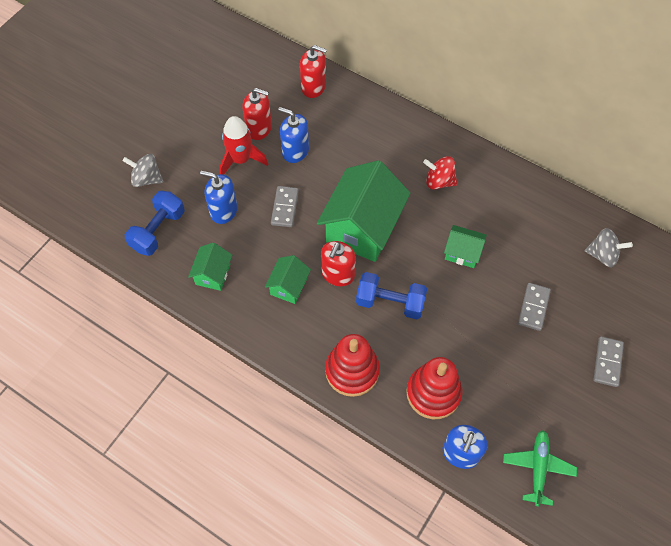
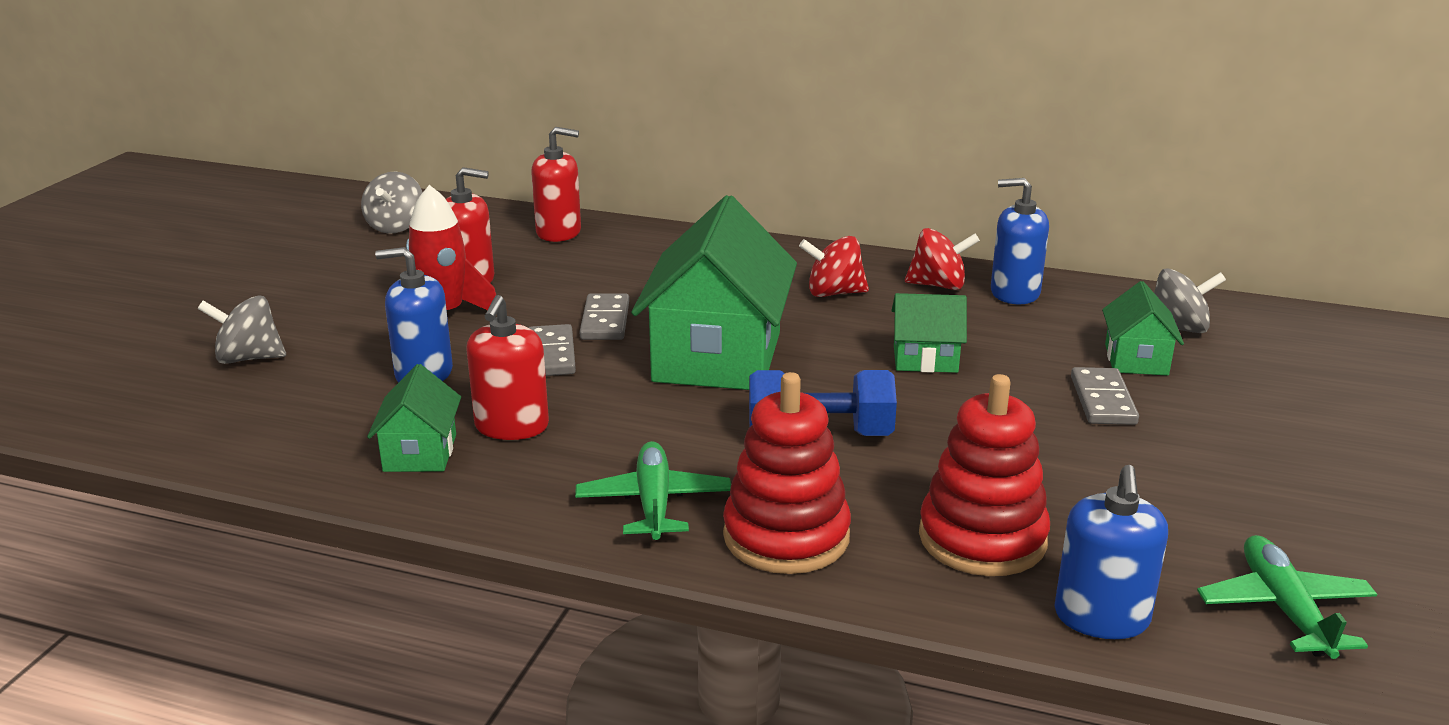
camera: 15 degrees left, 35 degrees down
blue dumbbell [125,191,185,256] -> none
green house [265,255,311,304] -> green house moved to [1102,281,1184,376]
blue soap dispenser [278,107,309,163] -> blue soap dispenser moved to [991,178,1049,304]
red soap dispenser [321,241,356,286] -> red soap dispenser moved to [466,295,549,440]
grey domino [594,336,624,387] -> grey domino moved to [580,293,629,340]
none -> grey spinning top [361,172,422,234]
none -> green plane [575,441,731,540]
none -> red spinning top [905,228,980,290]

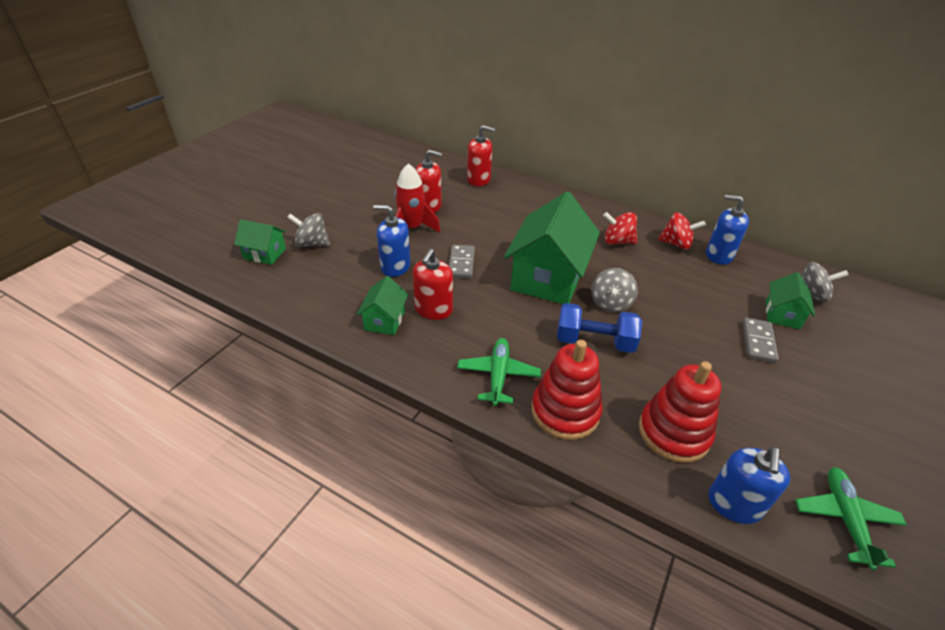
camera: 10 degrees right, 15 degrees up
grey spinning top [361,172,422,234] -> grey spinning top moved to [591,268,638,313]
grey domino [580,293,629,340] -> none
green house [891,293,967,373] -> green house moved to [234,220,286,265]

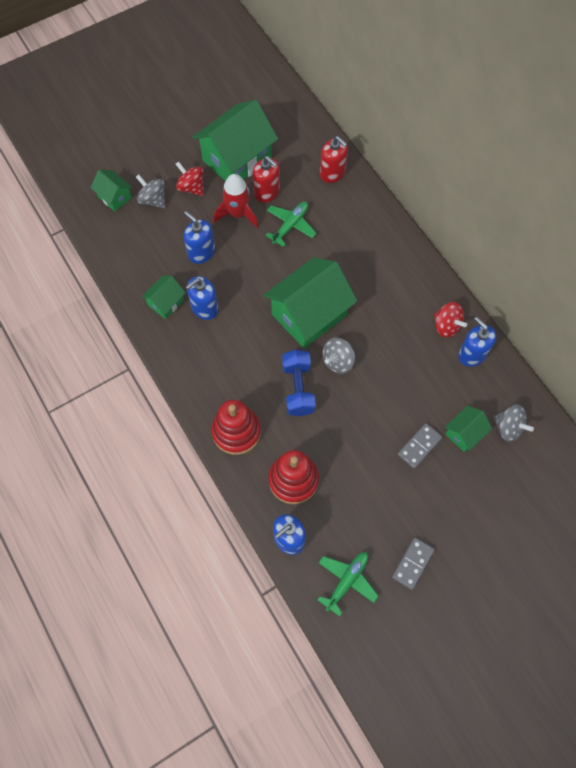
camera: 30 degrees right, 25 degrees up
red soap dispenser [413,249,453,320] -> blue soap dispenser [186,276,218,320]
grey domino [449,245,475,278] -> grey domino moved to [392,537,435,590]
green plane [457,338,541,406] -> green plane moved to [265,202,316,247]
blue dumbbell [557,303,642,353] -> blue dumbbell turned 45 degrees clockwise [282,350,316,416]
red spinning top [603,212,637,245] -> red spinning top moved to [176,161,204,196]
none -> green house [192,100,278,181]

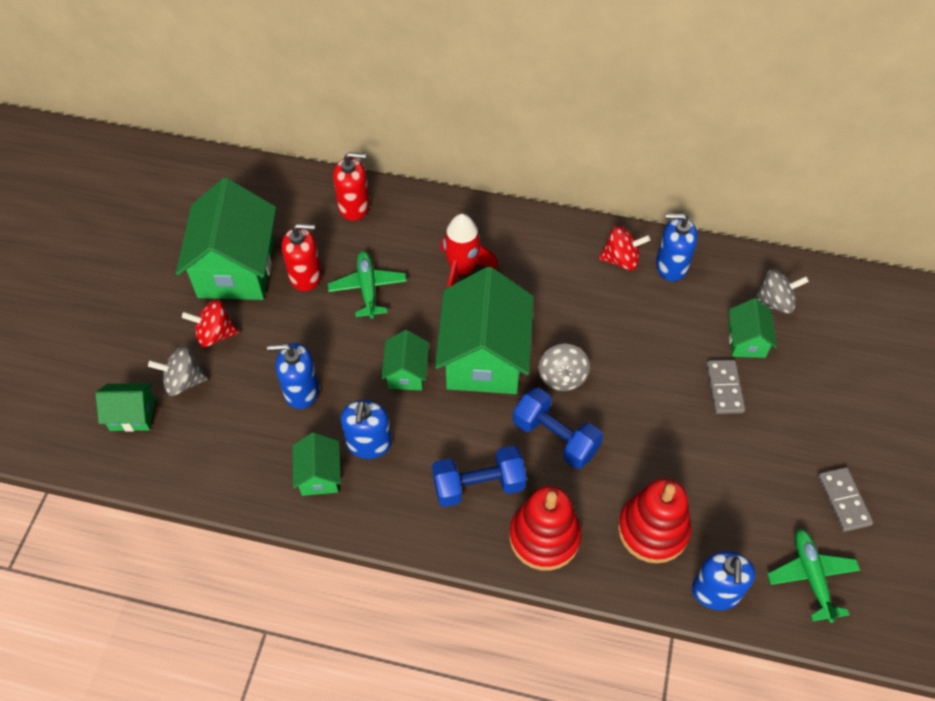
camera: 45 degrees left, 10 degrees down
red rocket [213,174,259,228] -> red rocket moved to [440,214,498,288]
none -> green house [381,330,429,390]
none -> blue dumbbell [432,446,527,507]

